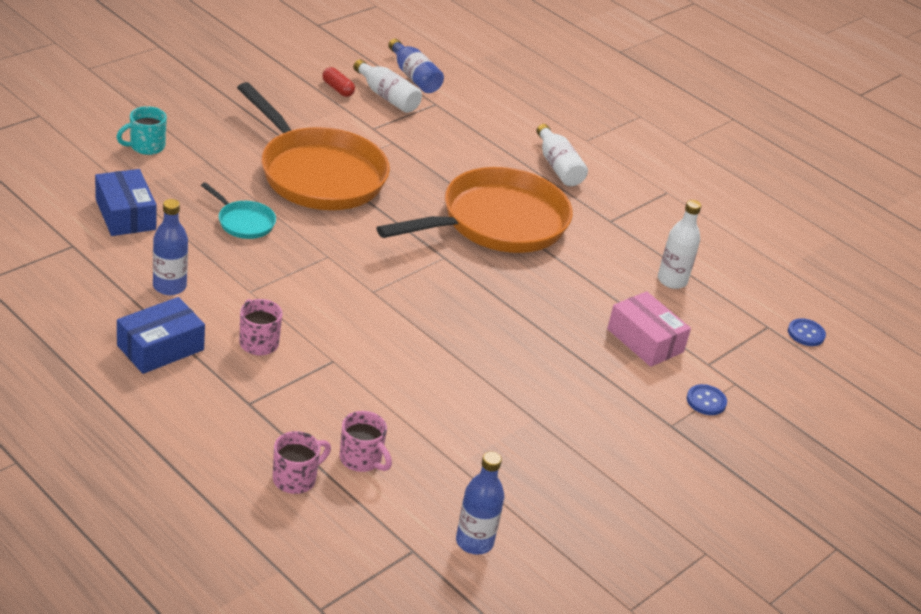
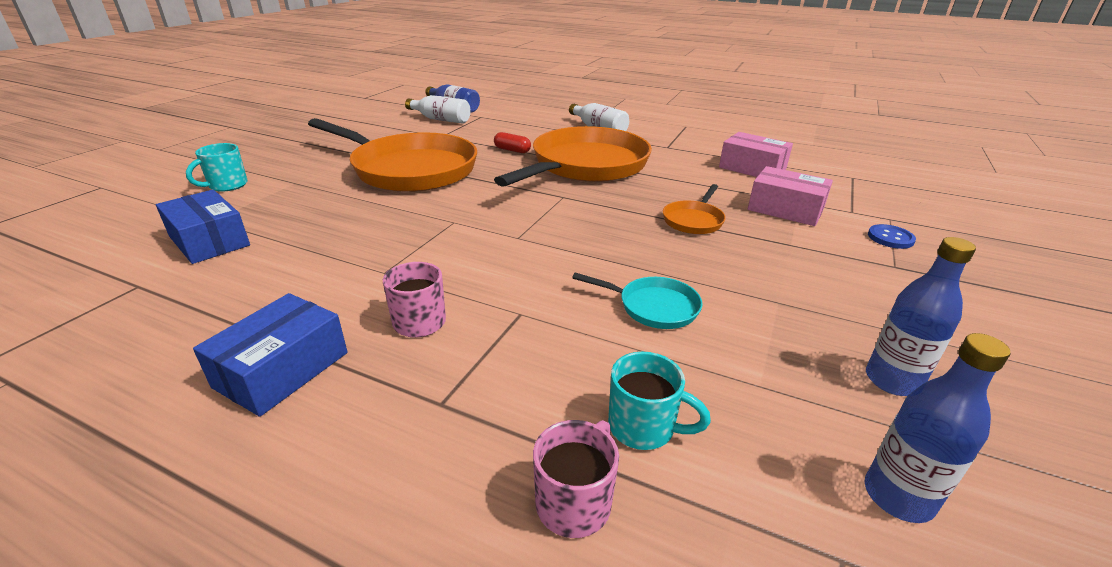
camera: 15 degrees left, 5 degrees down
blue bottle [153,199,188,295] -> blue bottle moved to [866,237,976,396]
turquoise pan [201,182,276,239] -> turquoise pan moved to [572,273,703,329]
red capsule [322,67,355,97] -> red capsule moved to [494,132,531,153]
pink mug [339,411,392,472] -> turquoise mug [608,352,711,450]
white bottle [658,200,701,289] -> pink box [719,132,793,177]
blue button [788,318,826,346] -> none
none -> orange pan [663,184,726,234]

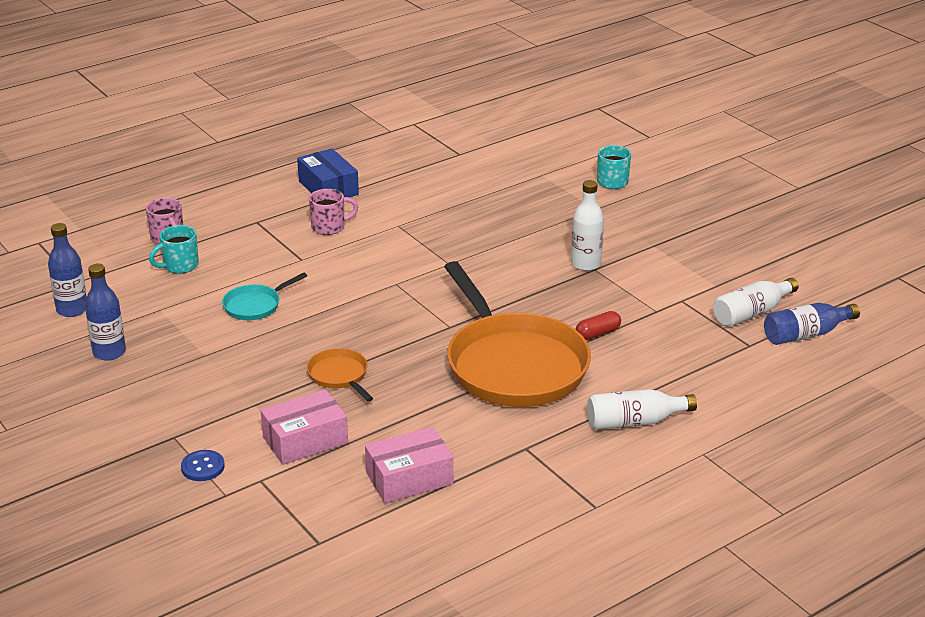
camera: 120 degrees right, 0 degrees up
blue box [156,190,250,264] -> none
orange pan [308,118,477,192] -> white bottle [571,180,604,271]

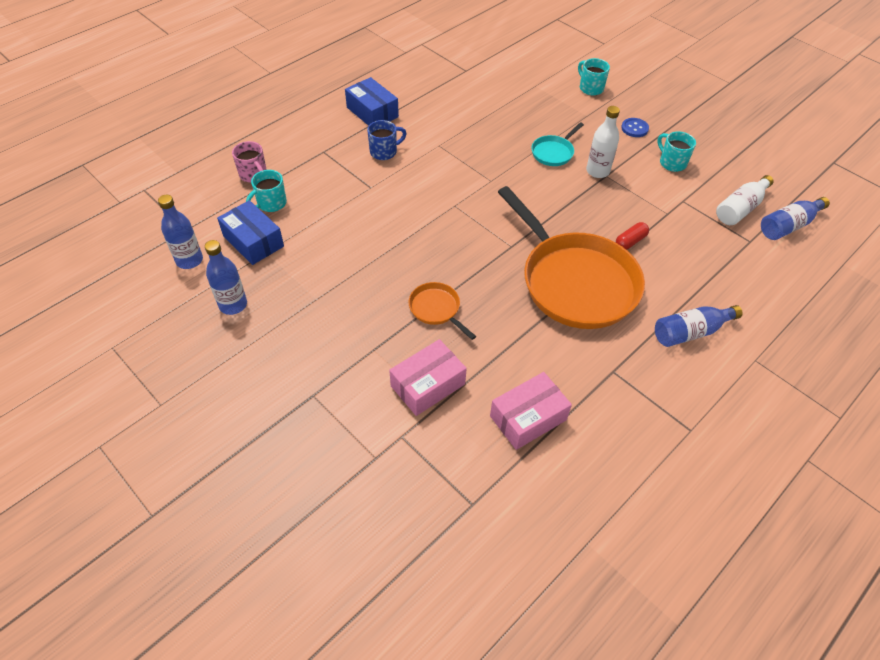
camera: 10 degrees left, 20 degrees up
blue button [181,450,225,481] -> blue button moved to [621,118,649,137]
turquoise pan [222,273,307,320] -> turquoise pan moved to [531,122,584,166]
pink mug [309,189,358,235] -> blue mug [367,120,407,160]
white bottle [587,389,697,430] -> blue bottle [655,305,743,347]
none -> blue box [217,200,284,265]
none -> turquoise mug [657,131,696,172]

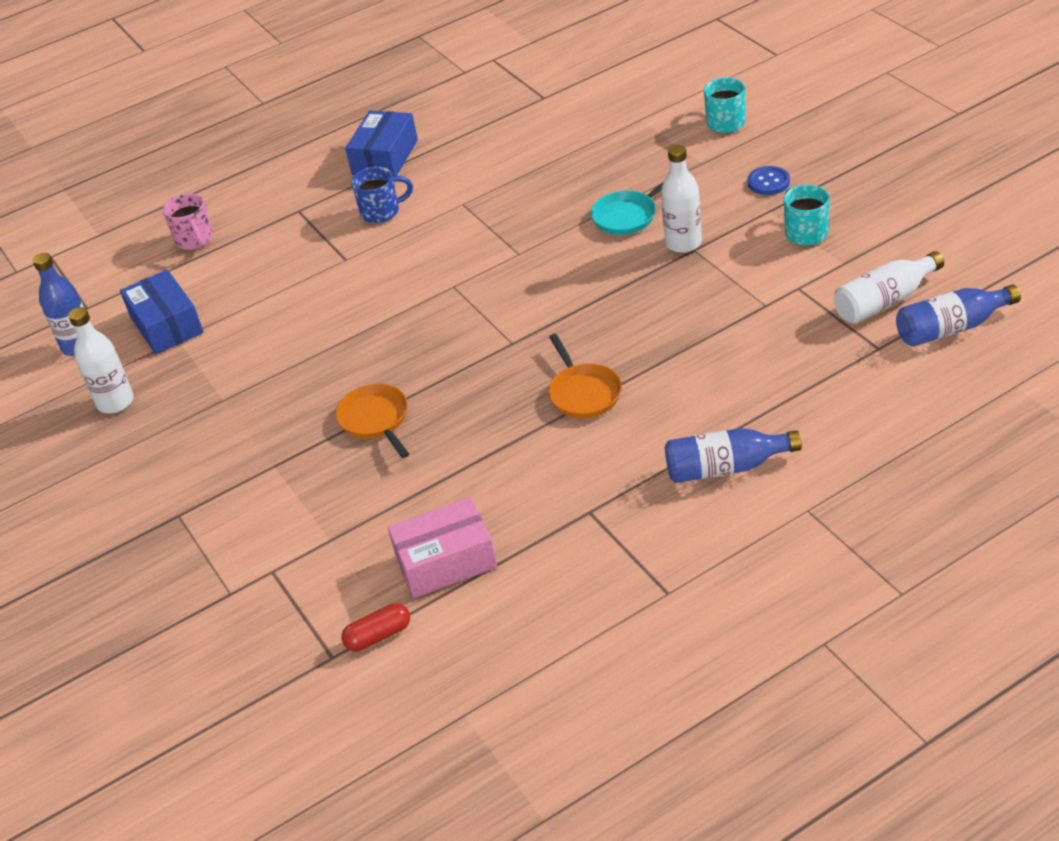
camera: 20 degrees right, 10 degrees down
blue bottle [205,240,247,315] -> white bottle [68,307,134,413]
turquoise mug [246,170,287,212] -> none
blue box [345,77,399,126] -> blue box turned 45 degrees clockwise [345,110,418,176]
pink box [389,339,467,416] -> none
orange pan [498,186,645,329] -> orange pan [548,334,622,419], size x0.42
red capsule [616,222,649,250] -> red capsule moved to [342,603,410,651]

